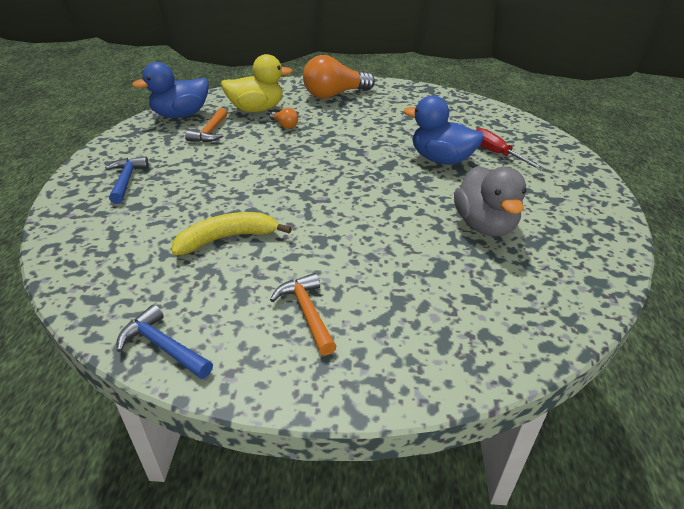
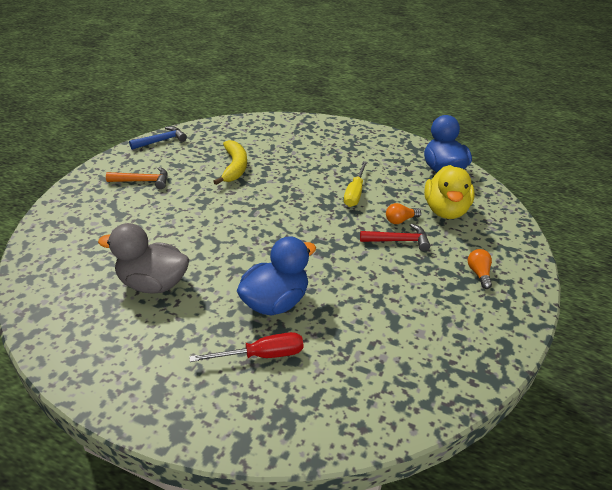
camera: 110 degrees right, 0 degrees up
blue hammer [105,157,149,204] -> none
orange hammer [185,108,227,142] -> none
orange light bulb [303,55,375,98] -> orange light bulb [468,249,492,289], size x0.45
none -> yellow screwdriver [344,161,367,207]
none -> red hammer [360,224,430,251]

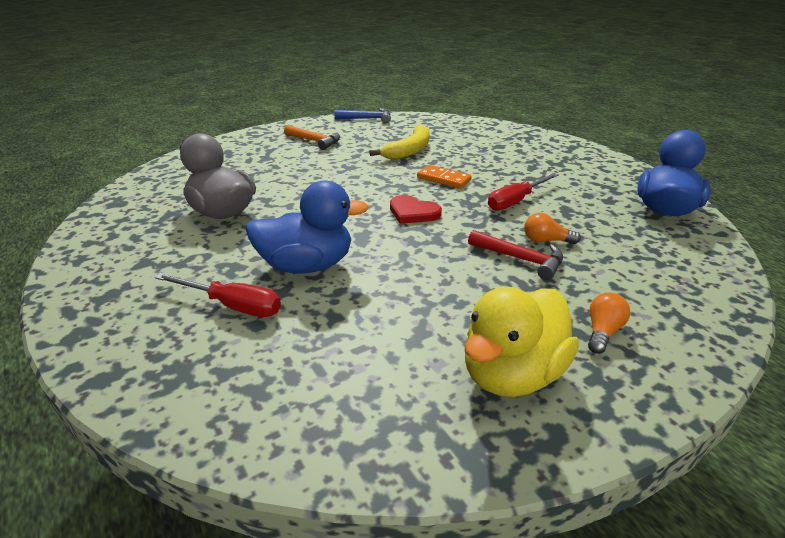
camera: 35 degrees right, 5 degrees down
yellow screwdriver [344,161,367,207] -> red screwdriver [488,173,558,211]
yellow duck [424,165,475,219] -> yellow duck moved to [465,287,579,397]
none -> red heart [390,195,442,224]
none -> orange domino [417,165,472,188]

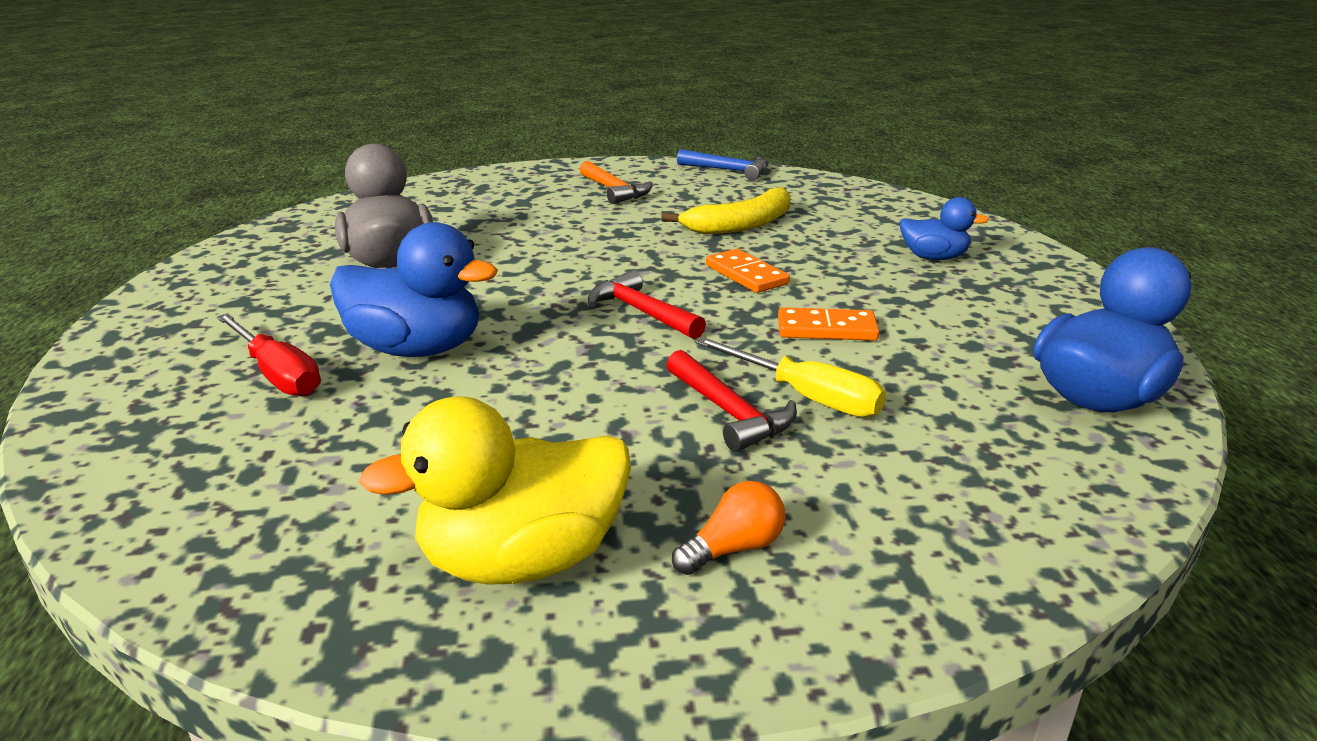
camera: 25 degrees right, 5 degrees down
red heart [390,195,442,224] -> red hammer [588,270,706,339]
red screwdriver [488,173,558,211] -> orange domino [778,307,879,341]
orange light bulb [524,213,581,244] -> yellow screwdriver [695,337,886,418]
none -> blue duck [899,197,989,260]

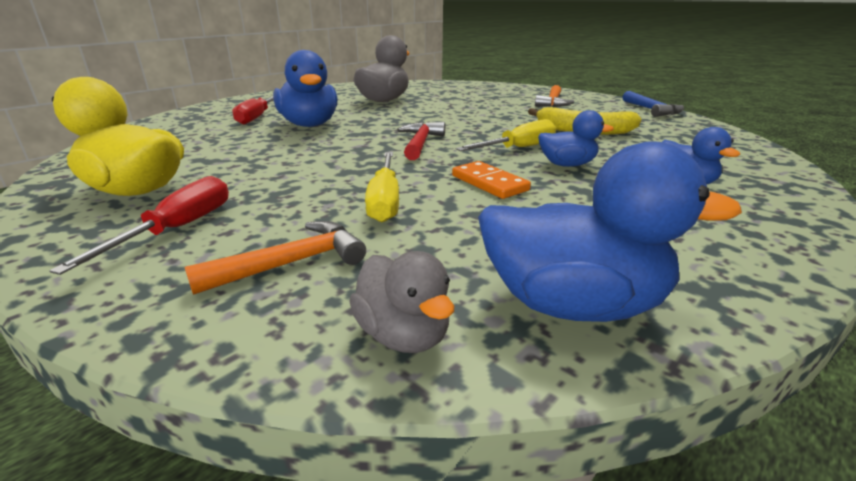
camera: 50 degrees right, 0 degrees up
red hammer [666,350,797,452] -> none
orange light bulb [672,481,785,575] -> red screwdriver [49,176,229,275]
orange domino [706,249,790,293] -> yellow screwdriver [456,119,556,151]
none -> orange hammer [185,221,366,295]
none -> grey duck [349,251,454,353]
none -> blue duck [538,110,614,167]

